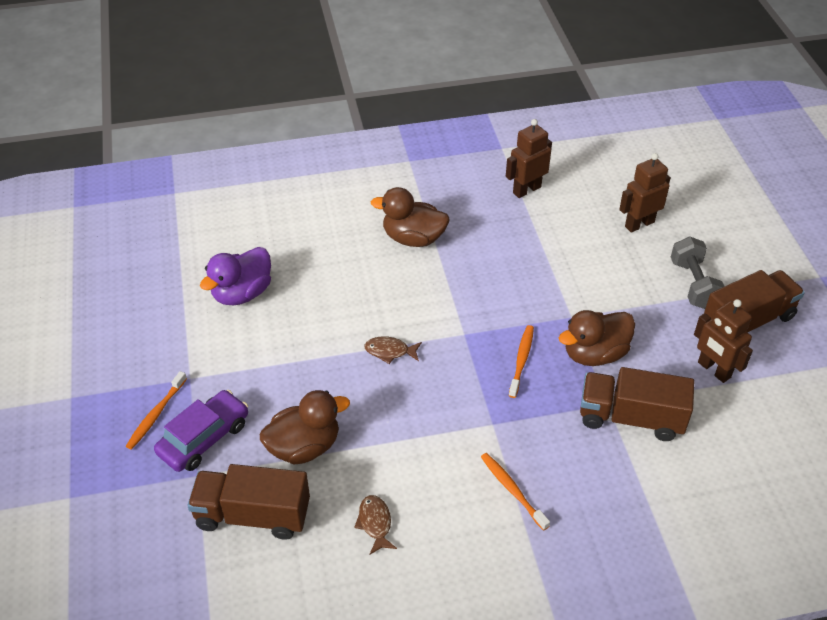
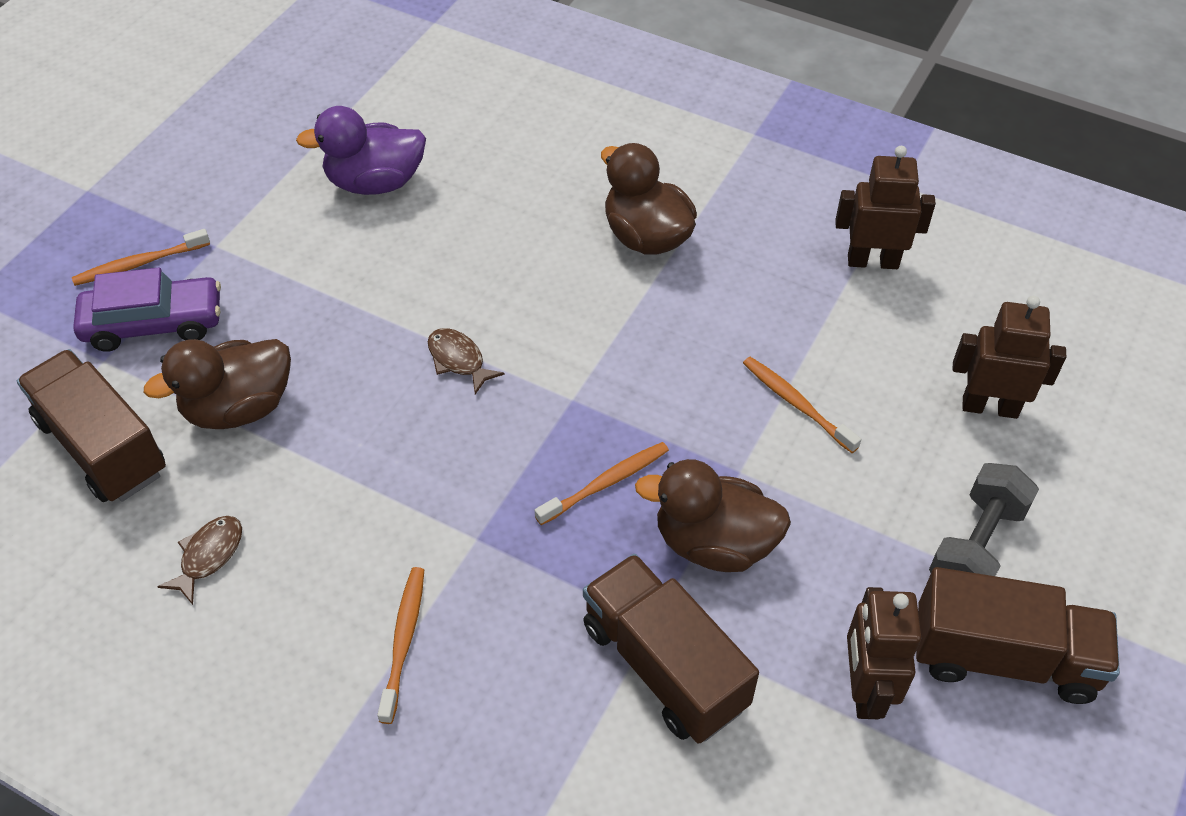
camera: 40 degrees right, 5 degrees up
brown duck [260,390,350,464] -> brown duck turned 135 degrees clockwise [144,339,291,429]
none -> orange toothbrush [743,357,861,453]

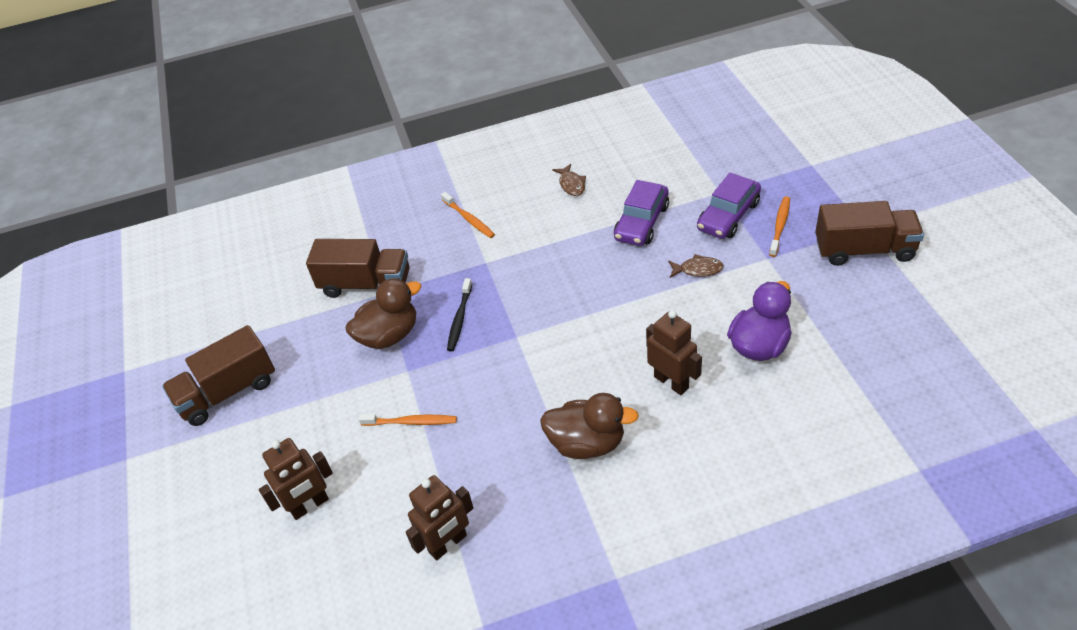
camera: 140 degrees right, 5 degrees down
brown truck [17,349,166,502] -> brown truck moved to [815,201,924,266]
brown duck [144,339,291,429] -> purple car [614,180,669,246]
brown fish [428,328,505,394] -> brown fish moved to [668,254,724,278]
orange toothbrush [535,442,669,525] -> black toothbrush [447,278,472,352]
brown robot [847,587,921,719] -> brown robot moved to [646,310,702,395]
grey dumbbell [929,463,1039,576] -> none

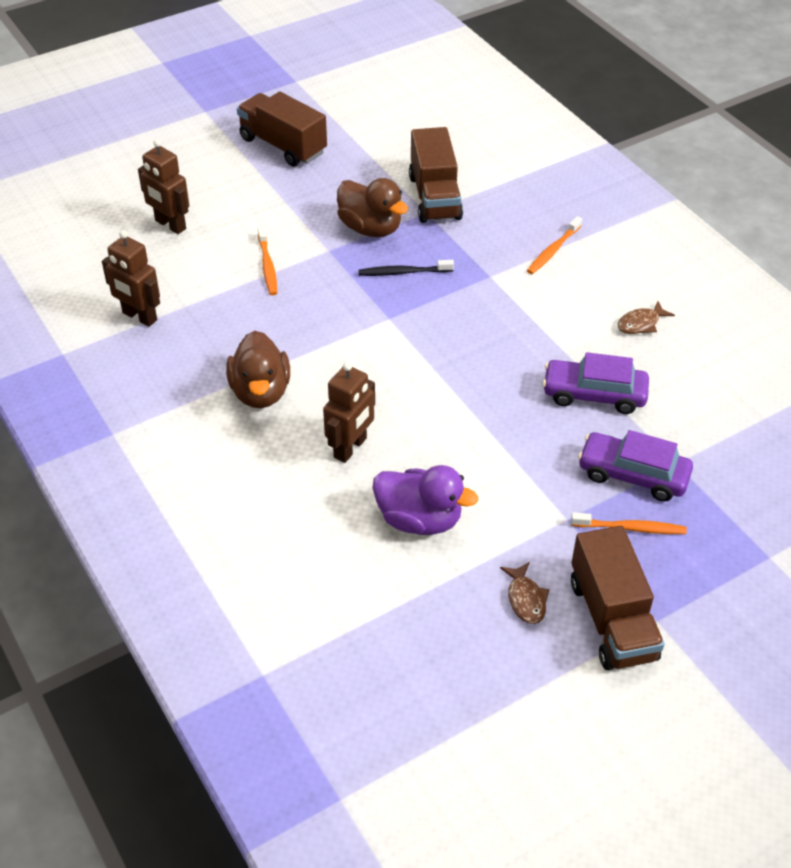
camera: 70 degrees right, 0 degrees up
brown fish [668,254,724,278] -> brown fish moved to [500,562,549,624]

